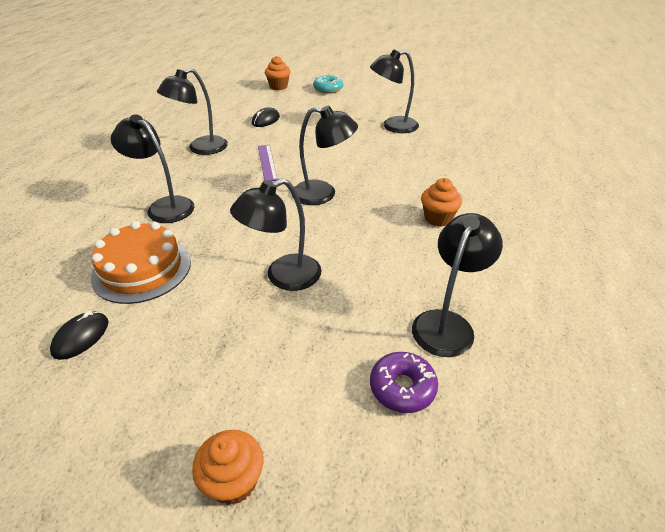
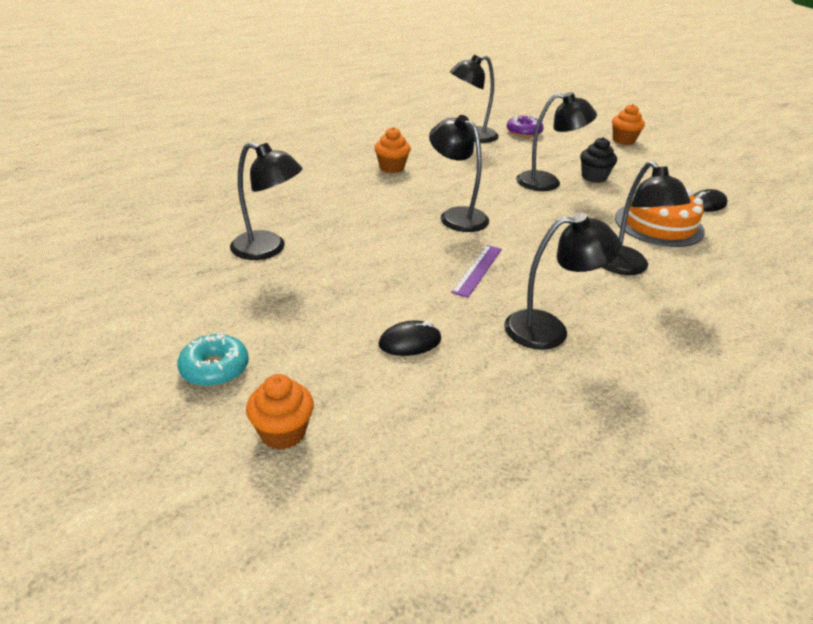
camera: 145 degrees left, 5 degrees down
none -> black cupcake [580,137,617,183]

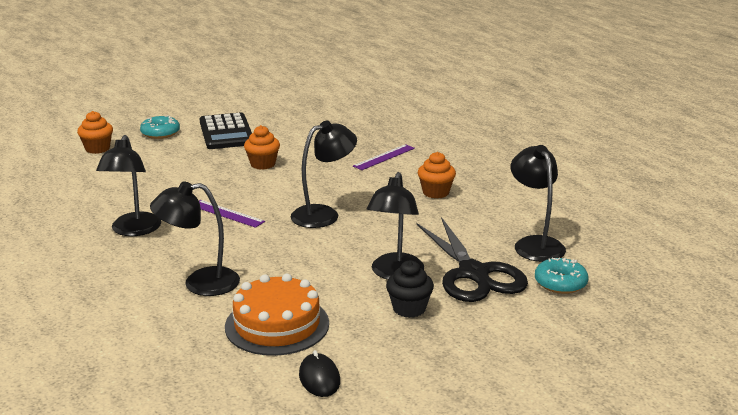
camera: 100 degrees right, 10 degrees down
black lamp [230,142,302,260] -> none
black mouse [379,321,441,356] -> none
purple donut [507,116,544,138] -> turquoise donut [535,258,588,294]
orange cupcake [612,104,645,145] -> orange cupcake moved to [244,125,280,170]
none -> black calculator [199,112,252,149]
none -> purple ruler [353,144,415,170]
none -> black scissors [417,217,528,302]

